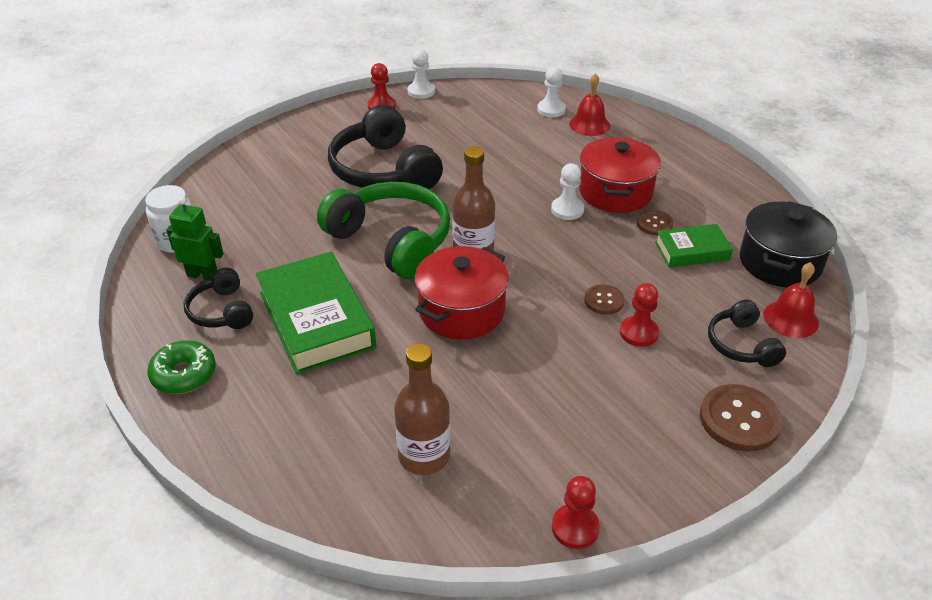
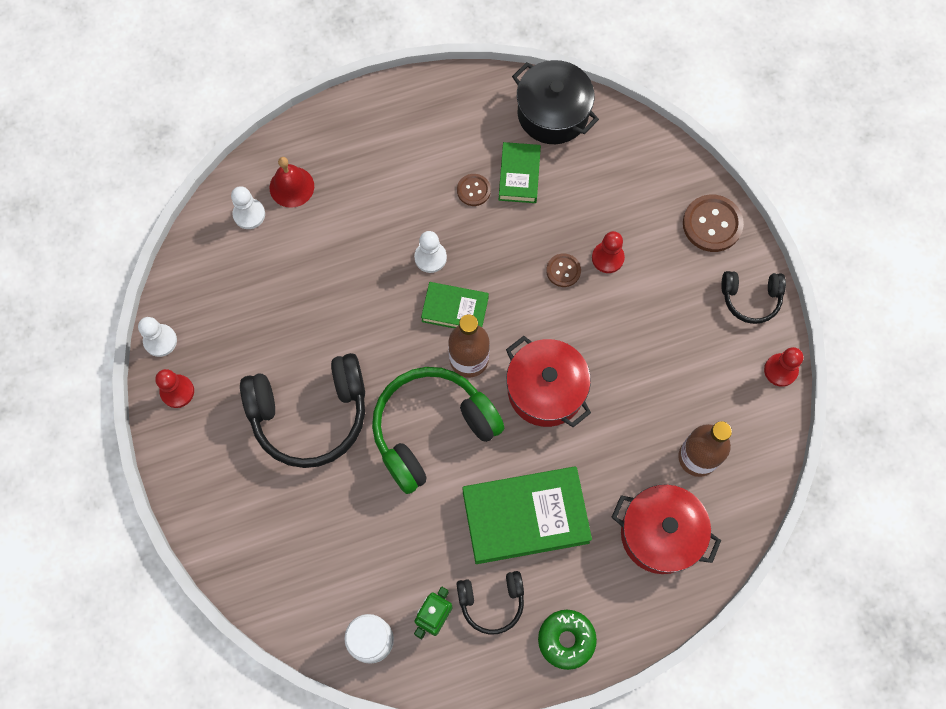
camera: 75 degrees left, 30 degrees up
red pot [579,137,661,213] -> red pot moved to [612,484,721,574]
black headphones [708,300,786,367] -> black headphones moved to [721,271,786,324]
red bell [763,262,819,338] -> none
none -> green book [421,282,489,328]

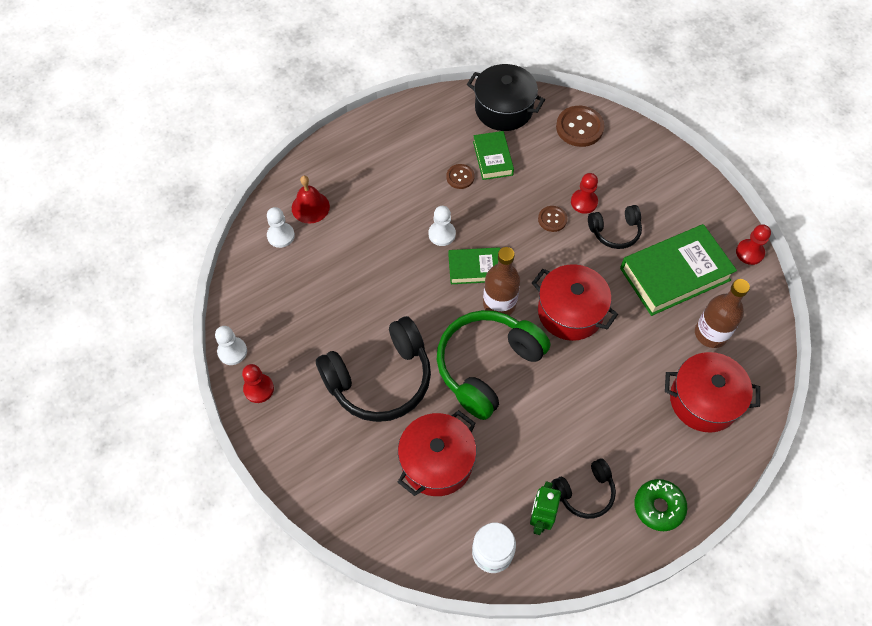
camera: 15 degrees left, 10 degrees down
green book [463,466,592,564] -> green book moved to [620,224,737,316]
brown button [683,195,744,252] -> brown button moved to [556,106,605,147]
black headphones [721,271,786,324] -> black headphones moved to [588,205,642,249]
none -> red pot [398,410,477,496]

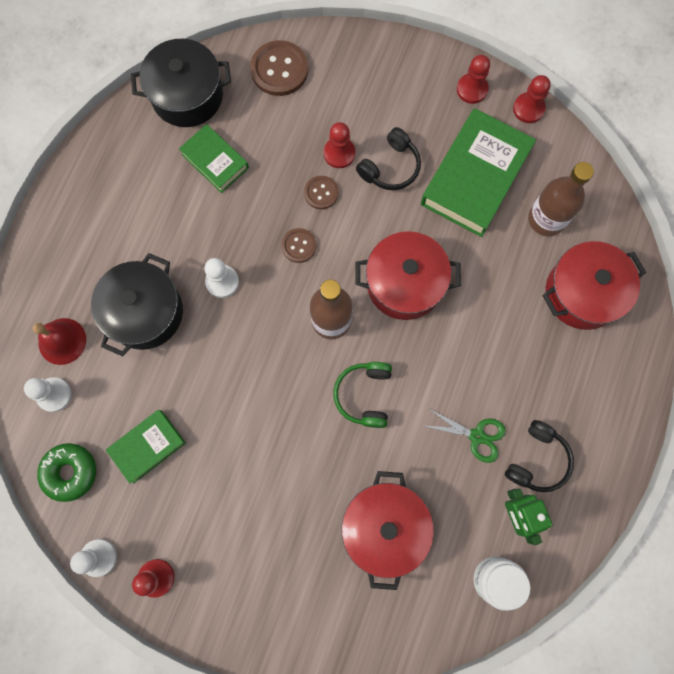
camera: 35 degrees left, 15 degrees up
black headphones [316,316,431,422] -> none
green headphones [437,310,550,420] -> green headphones [333,362,392,428], size x0.53
brown button [446,164,475,189] -> brown button moved to [281,228,316,263]
green book [449,247,500,284] -> green book moved to [106,410,186,484]
green donut [634,479,687,531] -> green donut moved to [37,443,96,502]
none -> black pot [91,253,183,356]
none -> green scissors [425,409,506,463]
none -> red pawn [457,55,490,104]

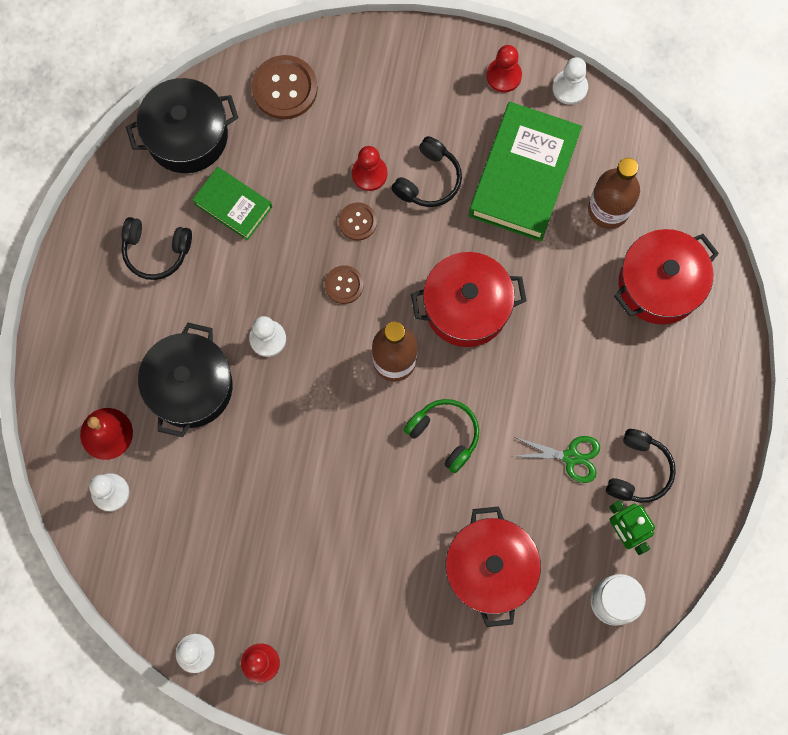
camera: 10 degrees left, 0 degrees up
green donut [37,443,96,502] -> none
green book [106,410,186,484] -> none
green headphones [333,362,392,428] -> green headphones turned 135 degrees clockwise [404,399,479,473]
red pawn [513,75,551,123] -> white pawn [552,57,588,105]
none -> black headphones [122,217,192,280]

